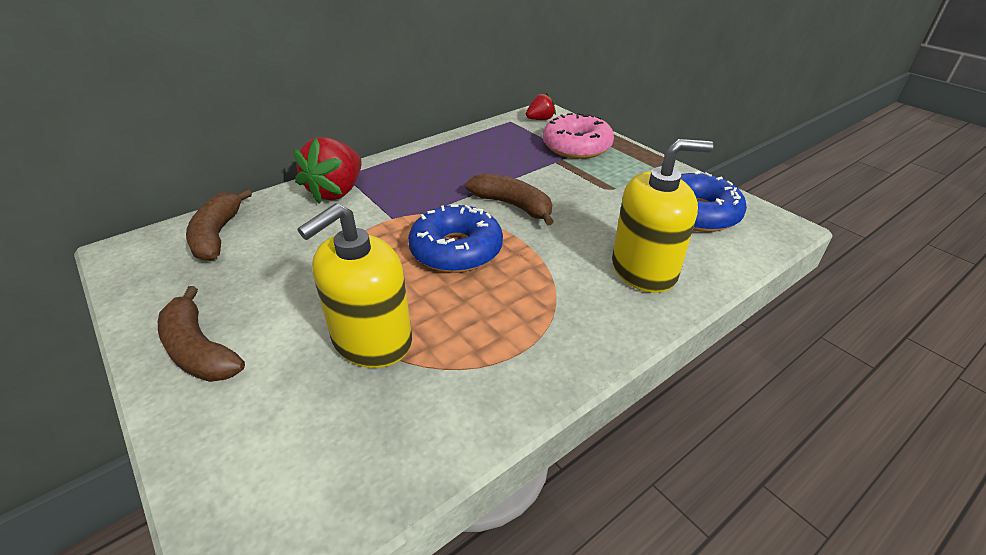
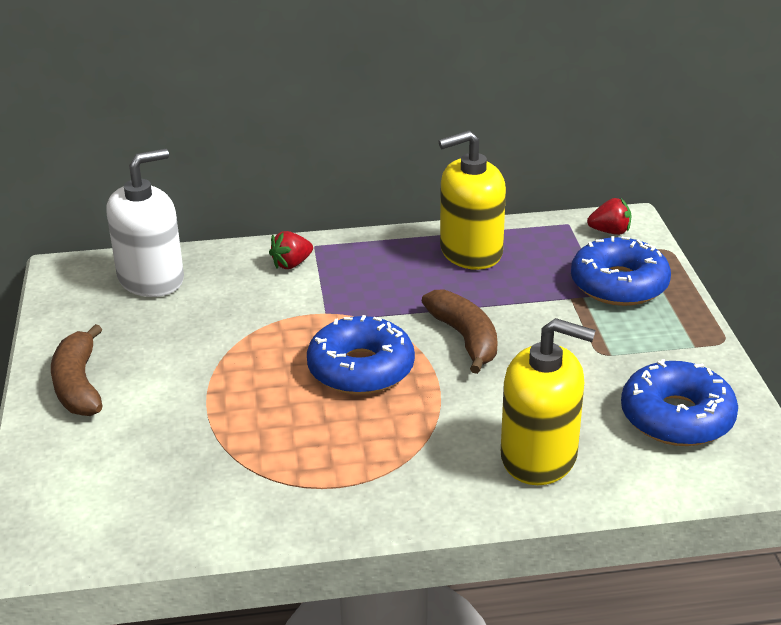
camera: 30 degrees right, 5 degrees down
brown banana [186,189,252,261] -> white soap dispenser [106,149,184,297]
red strawberry [293,137,362,204] -> red strawberry [269,231,313,269], size x0.53
yellow soap dispenser [298,203,412,368] -> yellow soap dispenser moved to [438,130,506,270]
pink donut [543,113,614,159] -> blue donut [571,236,671,306]

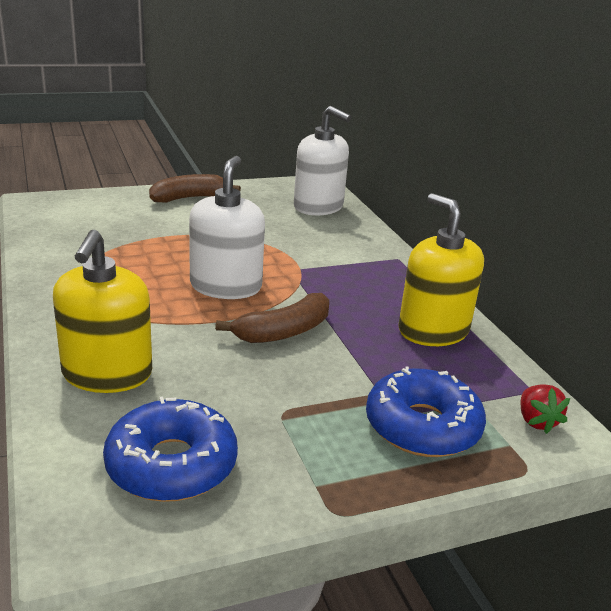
camera: 75 degrees right, 5 degrees down
red strawberry [269,231,313,269] -> none
blue donut [307,315,415,395] -> white soap dispenser [189,156,265,299]

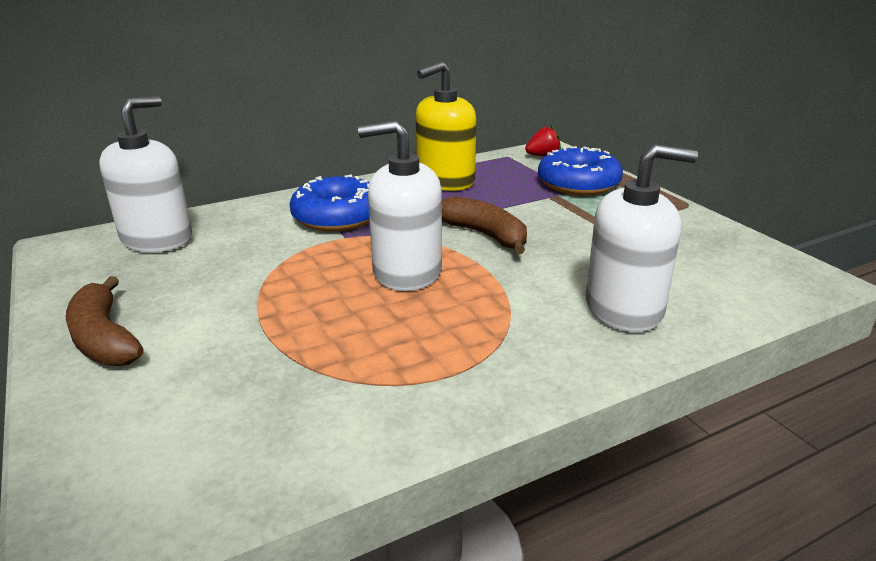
camera: 95 degrees left, 0 degrees up
yellow soap dispenser [53,230,152,393] -> white soap dispenser [586,144,698,332]
blue donut [103,396,238,502] -> blue donut moved to [289,175,370,232]

